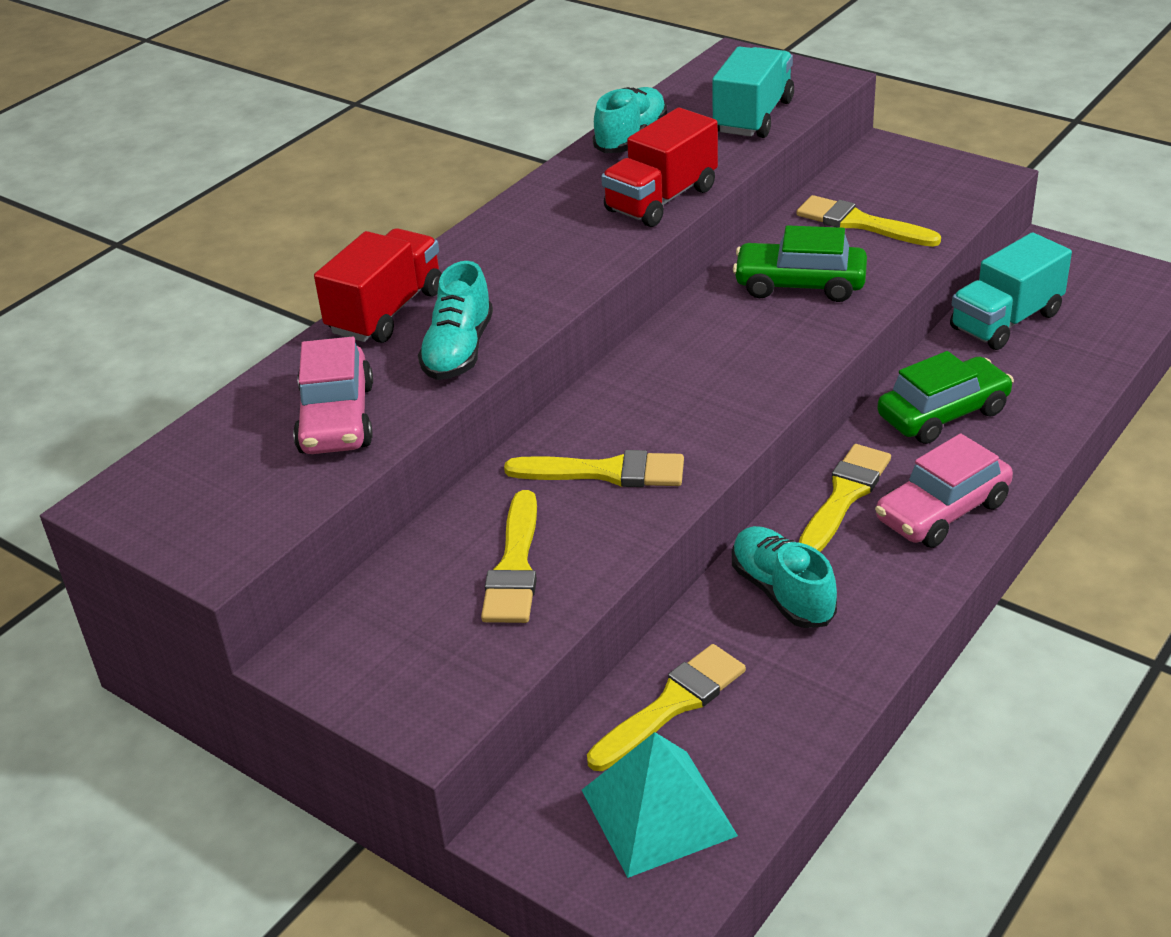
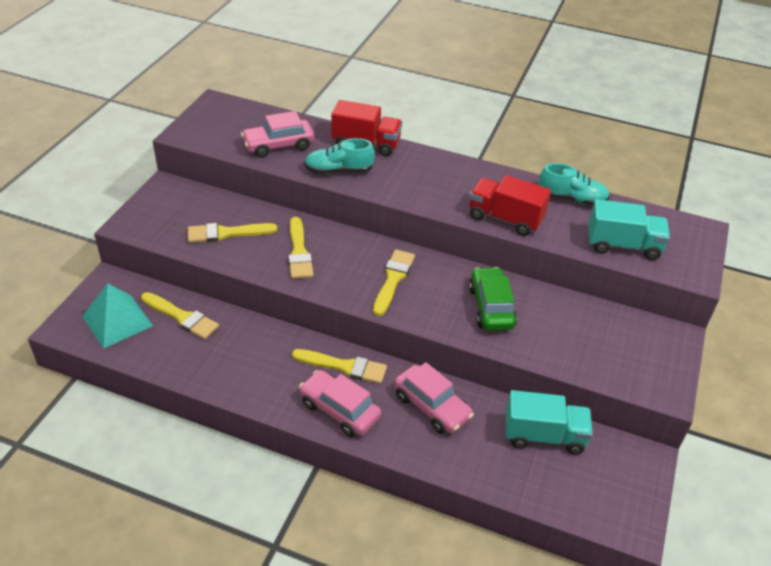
camera: 70 degrees right, 5 degrees up
turquoise shoe [732,526,837,628] -> none
yellow brush [796,195,941,247] -> yellow brush moved to [373,249,415,316]
green car [877,351,1014,444] -> pink car [394,362,474,434]
turquoise truck [950,232,1072,350] -> turquoise truck turned 150 degrees clockwise [505,390,593,454]

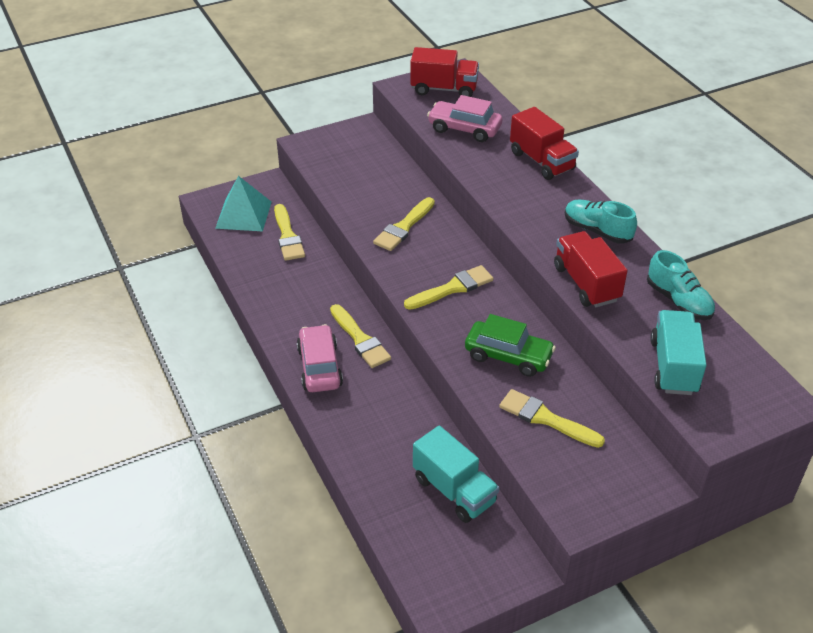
camera: 45 degrees right, 0 degrees up
yellow brush [188,223,277,243] -> yellow brush moved to [499,389,605,448]
turquoise shoe [304,138,375,174] -> turquoise shoe moved to [565,200,637,244]
pink car [394,362,474,434] -> none
green car [469,267,517,331] -> green car turned 75 degrees clockwise [465,314,556,377]
turquoise truck [588,199,670,260] -> turquoise truck turned 135 degrees counterclockwise [650,310,707,395]
none -> red truck [410,47,479,97]

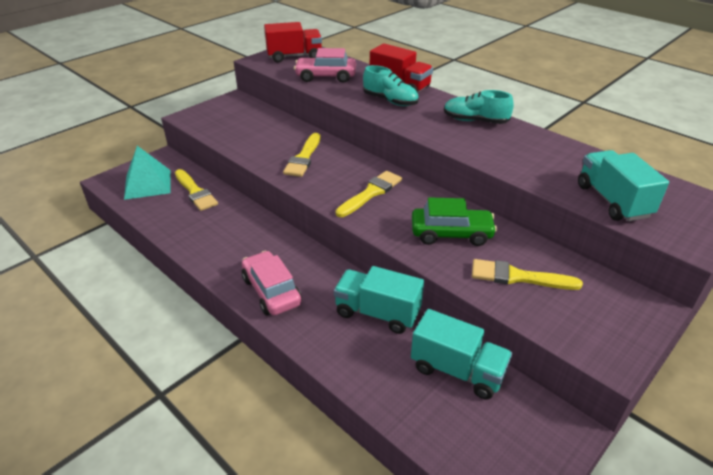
camera: 20 degrees left, 5 degrees down
yellow brush [330,304,391,368] -> none
red truck [554,231,627,307] -> none
turquoise shoe [647,250,715,320] -> turquoise shoe moved to [363,65,419,106]
none -> turquoise truck [334,266,424,334]

